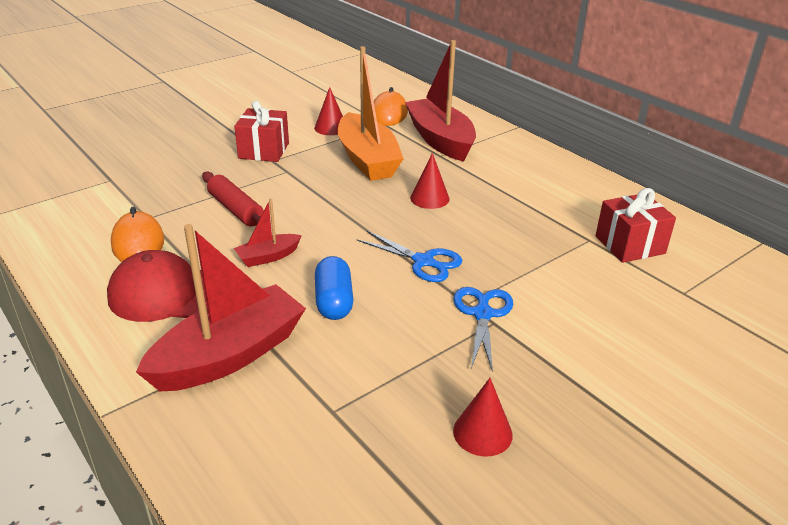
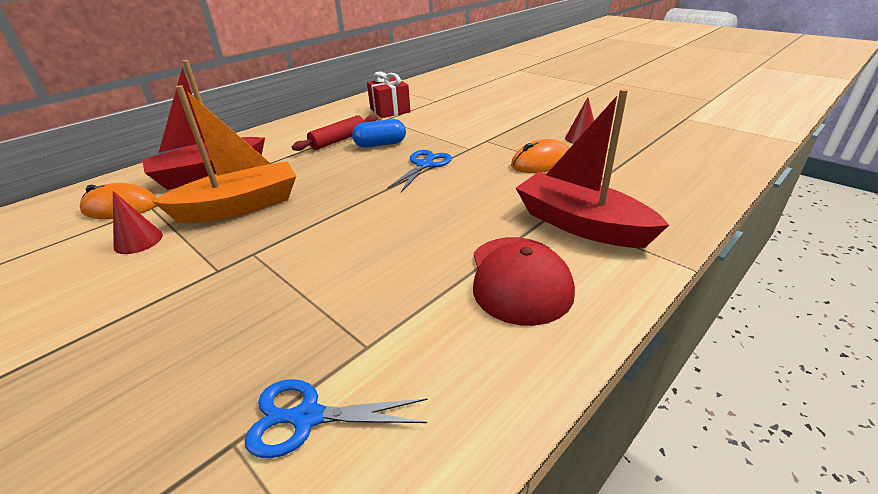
camera: 95 degrees left, 0 degrees up
orange mouse [111,207,164,262] -> orange mouse moved to [511,139,569,173]
red rolling pin [202,172,264,226] -> red rolling pin moved to [292,115,377,151]
red gift [234,101,289,162] -> none
red boat [234,199,302,267] -> none
blue capsule [315,256,353,320] -> blue capsule moved to [352,119,406,148]
red cone [410,153,450,209] -> none
blue scissors [453,287,513,372] -> blue scissors moved to [245,379,428,458]

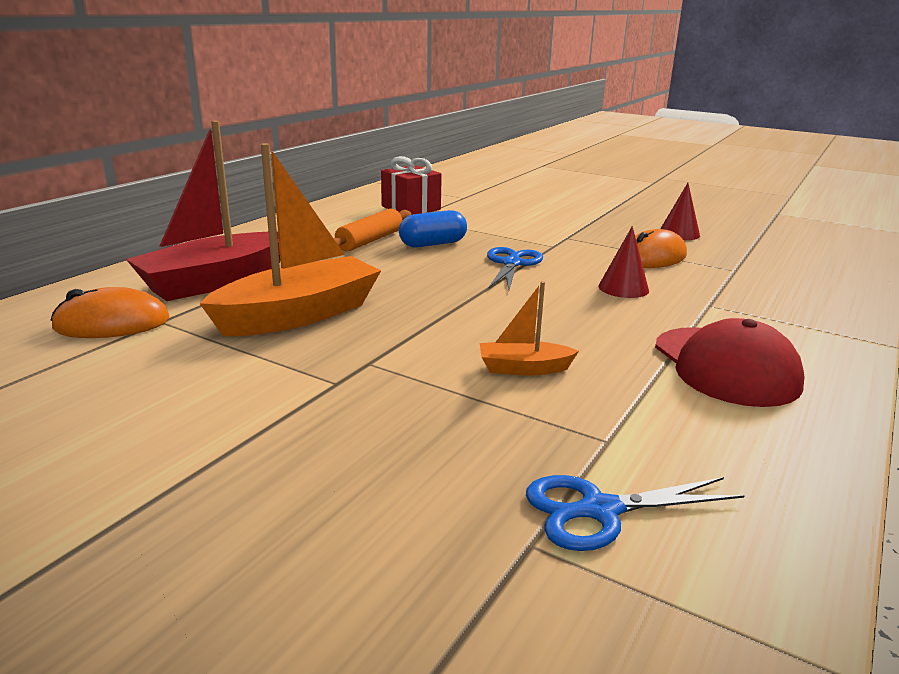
camera: 15 degrees left, 10 degrees down
red cone [113,191,163,254] -> red cone moved to [598,226,649,298]
red rolling pin [292,115,377,151] -> orange rolling pin [334,209,411,251]
red boat [516,89,669,248] -> none
none -> orange boat [480,281,579,376]

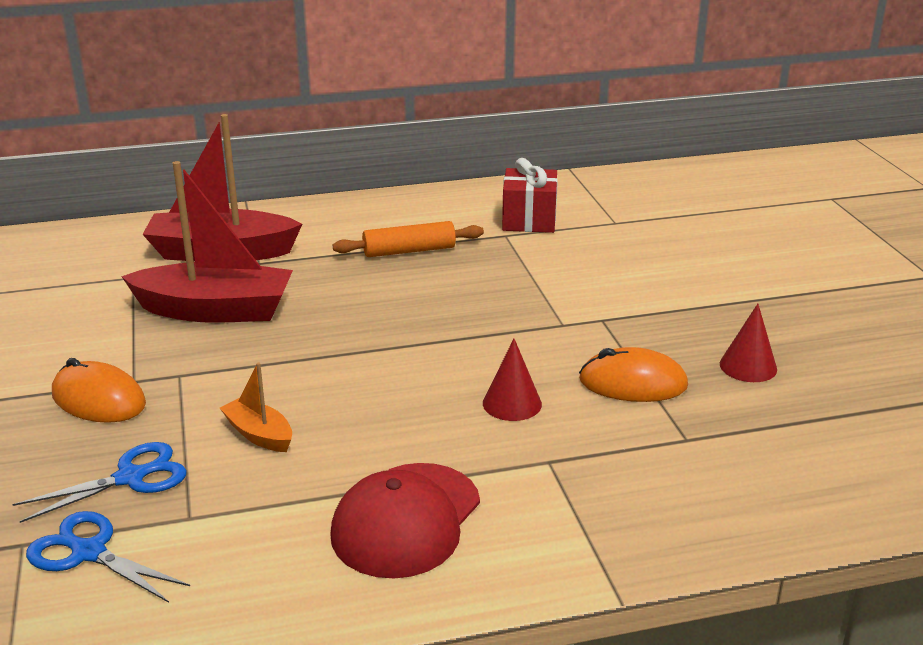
camera: 45 degrees right, 5 degrees up
orange mouse [50,287,170,338] -> orange mouse moved to [52,358,146,423]
orange boat [199,143,381,336] -> red boat [121,161,293,323]
blue capsule [399,210,467,247] -> none
blue scissors [487,247,543,291] -> blue scissors moved to [12,442,187,523]

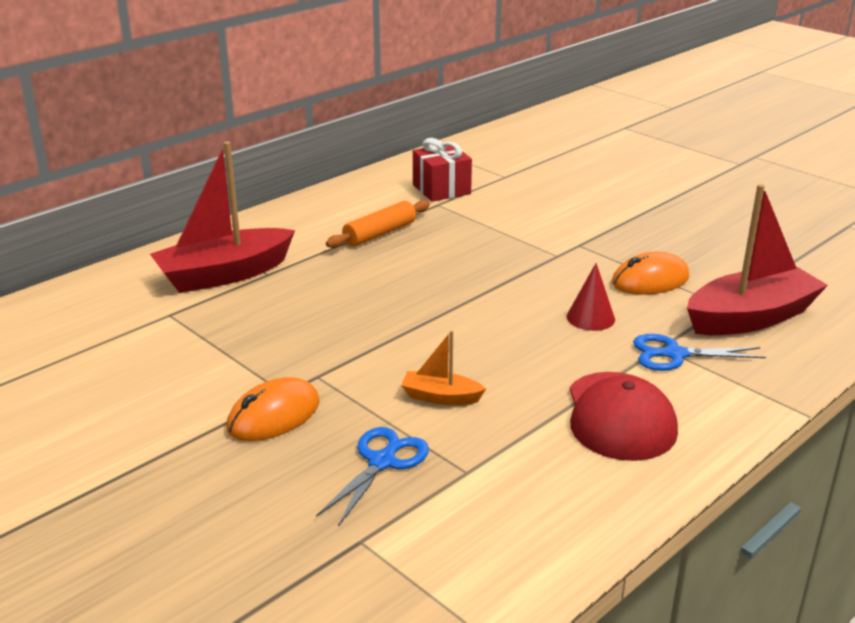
camera: 30 degrees left, 0 degrees up
blue scissors [26,511,190,603] -> blue scissors moved to [633,334,766,371]
orange mouse [52,358,146,423] -> orange mouse turned 45 degrees counterclockwise [227,377,320,441]
red boat [121,161,293,323] -> red boat moved to [687,184,828,335]
red cone [720,304,777,382] -> none

